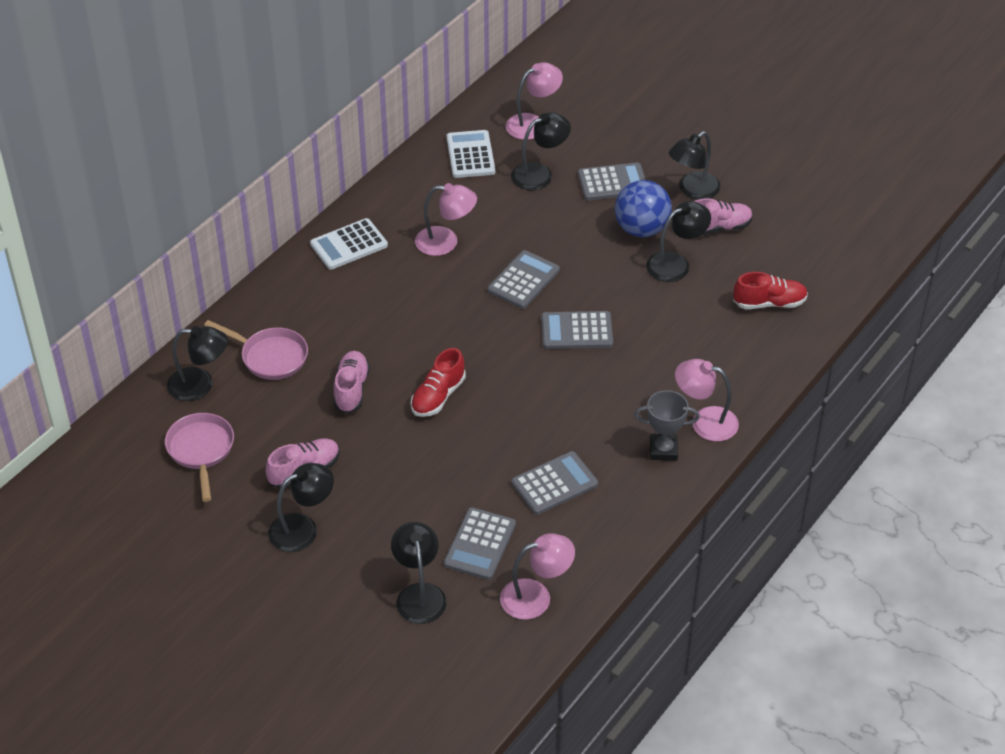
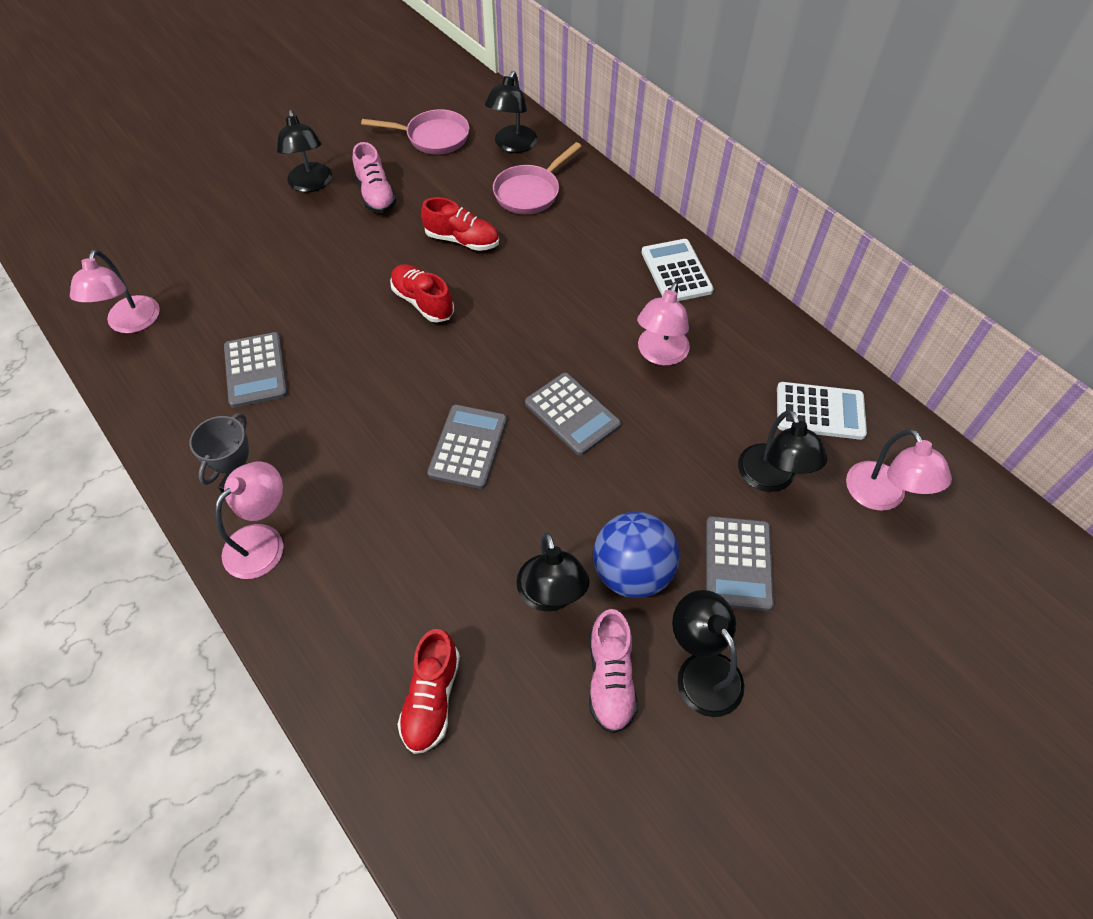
camera: 105 degrees right, 10 degrees up
pink shoe [334,351,370,414] -> red shoe [421,197,499,251]
black lamp [391,522,447,624] -> none
grey calculator [444,507,516,580] -> none

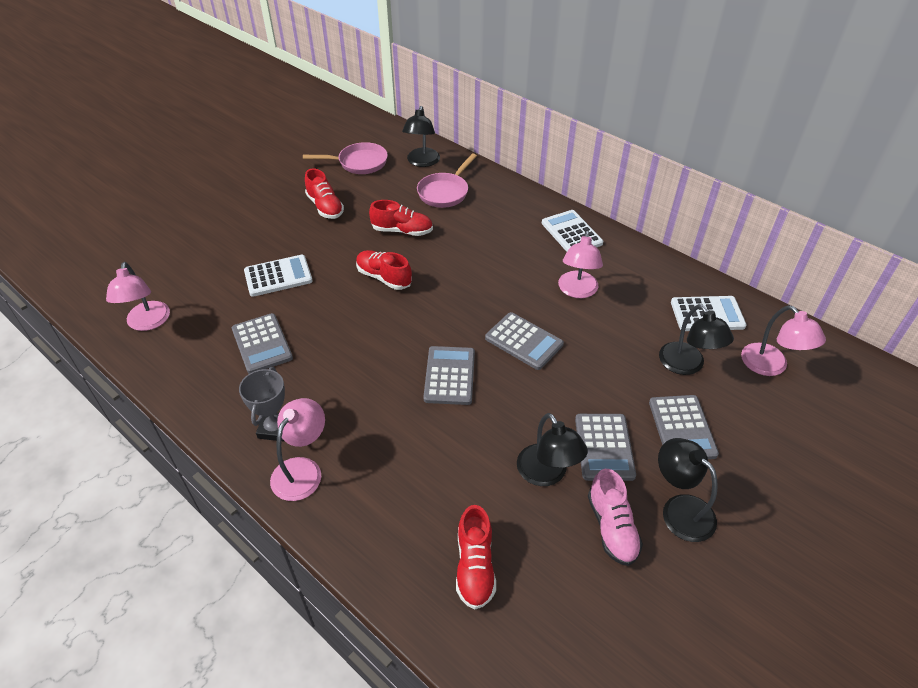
camera: 10 degrees left, 10 degrees down
black lamp [277,110,332,192] -> none
pink shoe [353,142,396,213] -> red shoe [305,168,344,219]
blue ball [593,512,680,598] -> grey calculator [575,414,636,481]
none -> white calculator [244,255,313,297]

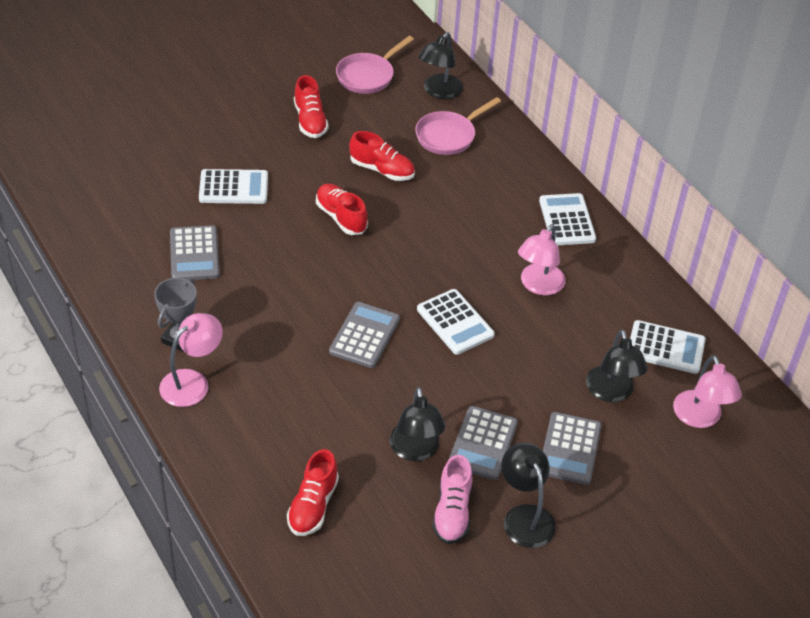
camera: 15 degrees right, 0 degrees up
pink lamp [106,262,170,331] -> none
pink pan [303,142,388,174] -> pink pan turned 120 degrees clockwise [336,36,414,94]
grey calculator [485,312,564,370] -> white calculator [417,289,495,355]

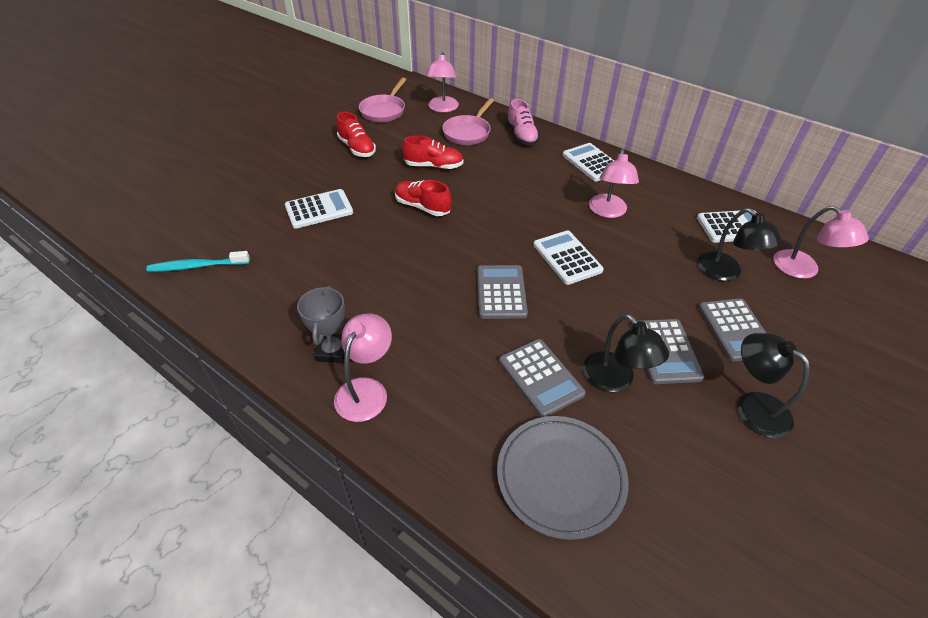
camera: 20 degrees left, 0 degrees up
grey calculator [170,225,220,280] -> grey calculator moved to [499,339,586,417]
red shoe [287,449,339,536] -> grey plate [497,416,629,540]
white calculator [417,289,495,355] -> white calculator turned 150 degrees counterclockwise [533,230,604,285]
black lamp [419,32,463,99] -> pink lamp [426,52,459,112]
pink shoe [432,455,472,544] -> pink shoe moved to [507,99,540,146]
none -> turquoise toothbrush [146,251,250,272]

